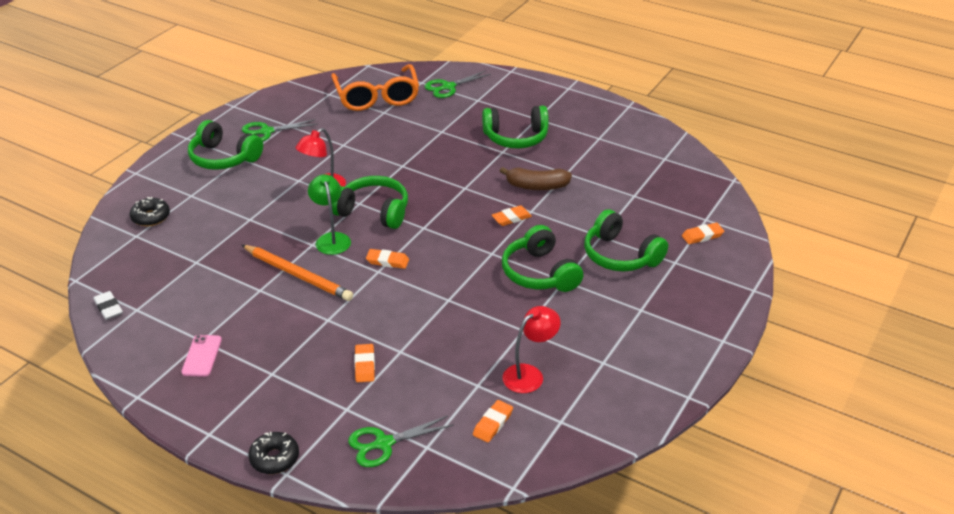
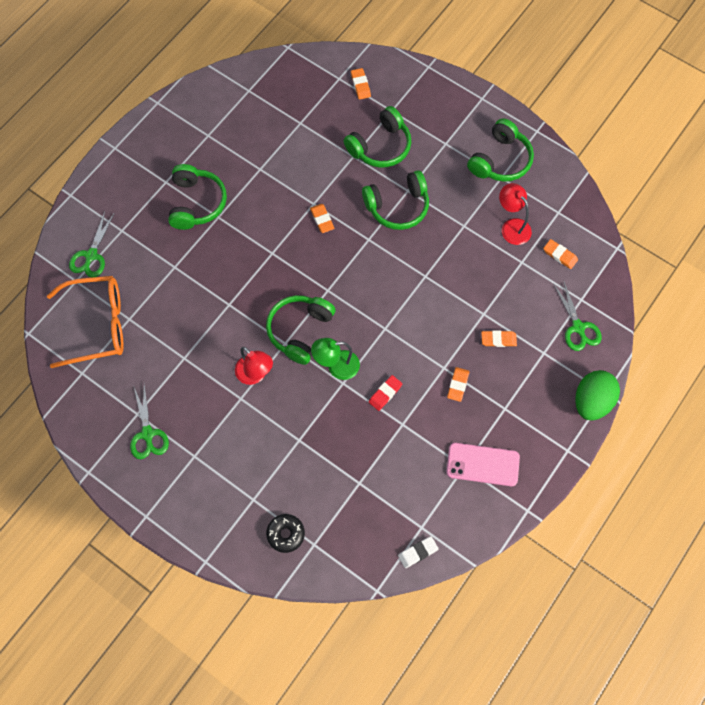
camera: 85 degrees left, 30 degrees up
pink phone [181,335,222,377] -> pink phone [446,443,520,486], size x1.54
green headphones [188,120,263,170] -> green headphones moved to [467,118,534,182]
orange pencil [242,245,353,301] -> red eraser [369,375,402,411]
black donut [248,432,299,474] -> green egg [575,370,620,421]
orange eraser [366,249,409,269] -> orange eraser moved to [447,367,469,402]
green scissors [425,71,491,98] -> green scissors turned 45 degrees clockwise [69,212,114,277]
brown banana [500,167,572,190] -> none

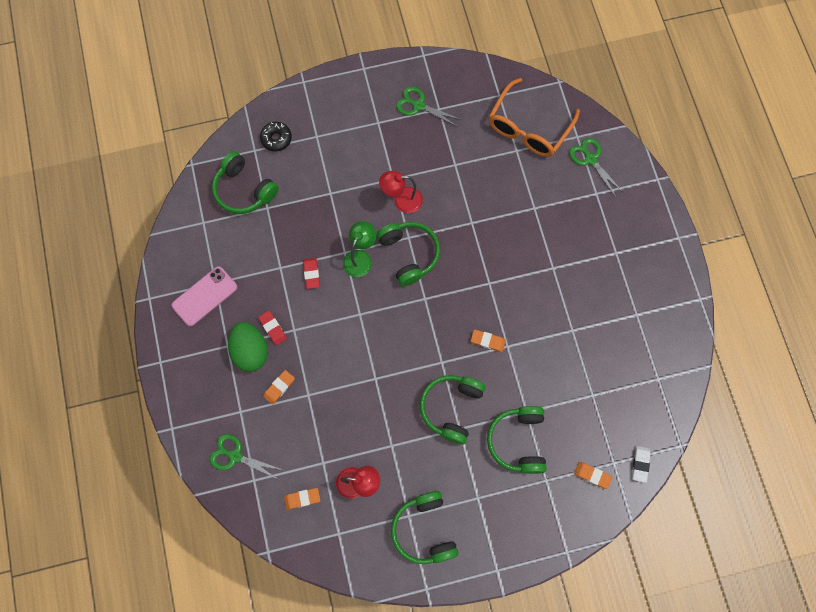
camera: 130 degrees right, 5 degrees up
green headphones [168,164,227,230] -> green headphones moved to [212,151,279,214]
white eraser [398,536,439,568] -> white eraser moved to [632,446,651,483]
orange eraser [447,367,469,402] -> red eraser [258,311,287,345]
green egg [575,370,620,421] -> green egg moved to [228,322,268,372]

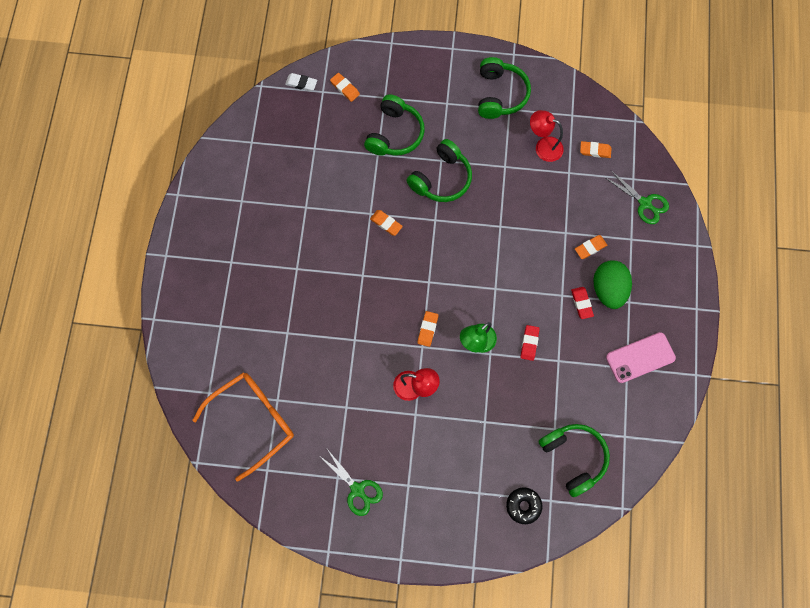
camera: 160 degrees left, 0 degrees up
green headphones [377,222,440,286] -> orange eraser [417,311,439,347]
green scissors [569,138,624,197] -> none
white eraser [632,446,651,483] -> white eraser turned 75 degrees clockwise [285,73,317,91]

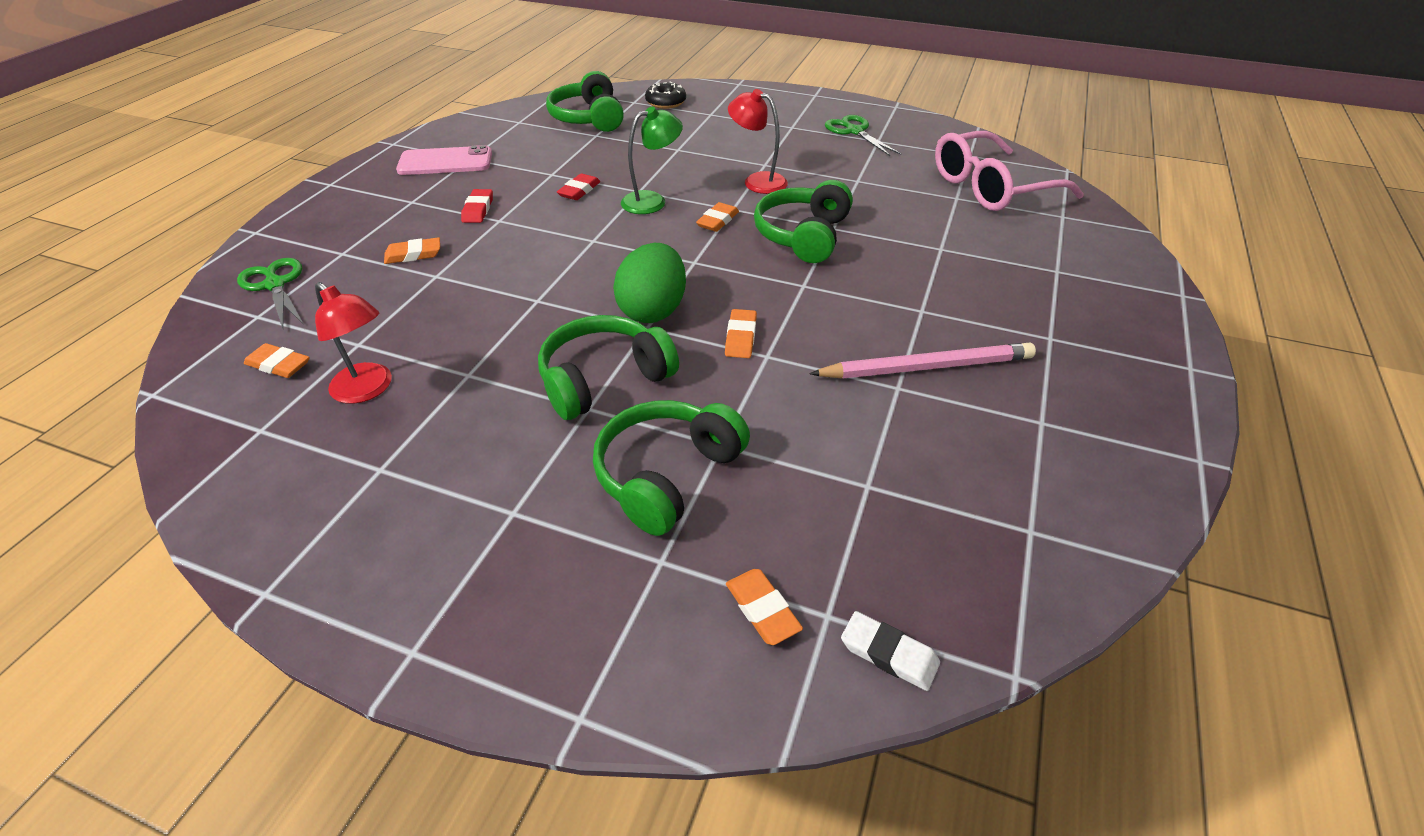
camera: 165 degrees left, 30 degrees down
orange glasses [192,372,294,481] -> pink glasses [935,131,1084,211]
orange eraser [370,210,403,236] -> orange eraser turned 45 degrees clockwise [725,309,757,358]
green headphones [478,57,531,119] -> green headphones moved to [754,180,853,263]
green egg [593,260,632,309] -> green egg moved to [613,243,686,323]
none -> pink pencil [809,342,1036,379]

